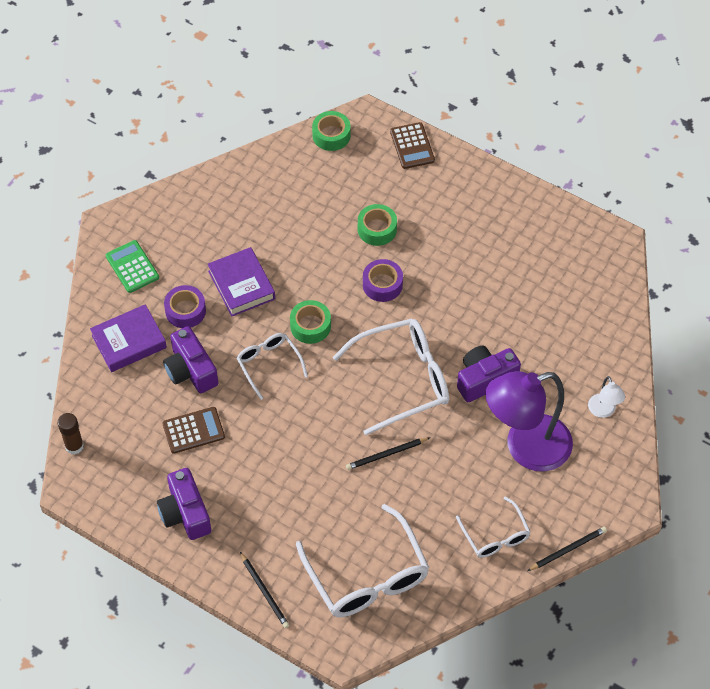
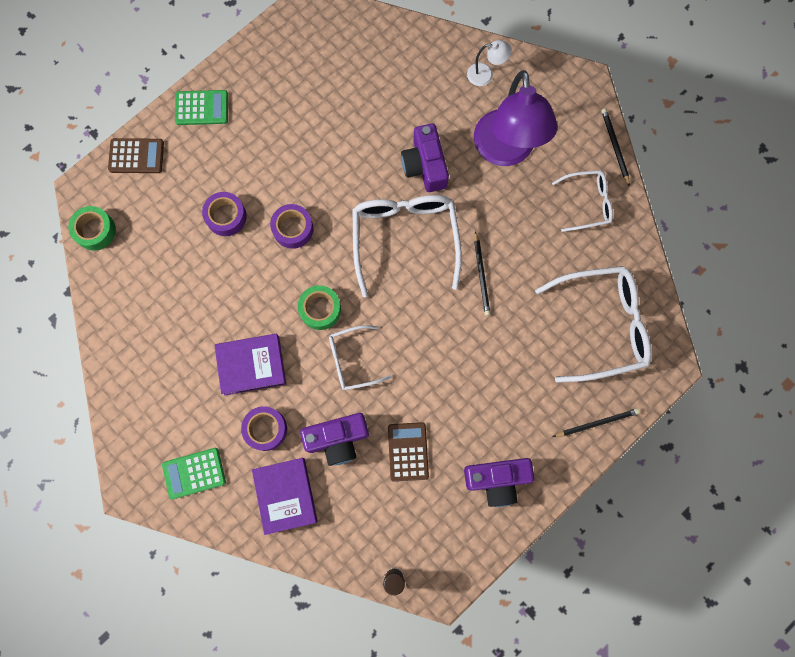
camera: 75 degrees left, 20 degrees up
green tape [358,204,397,246] -> purple tape [202,192,247,236]
none -> green calculator [175,90,228,125]

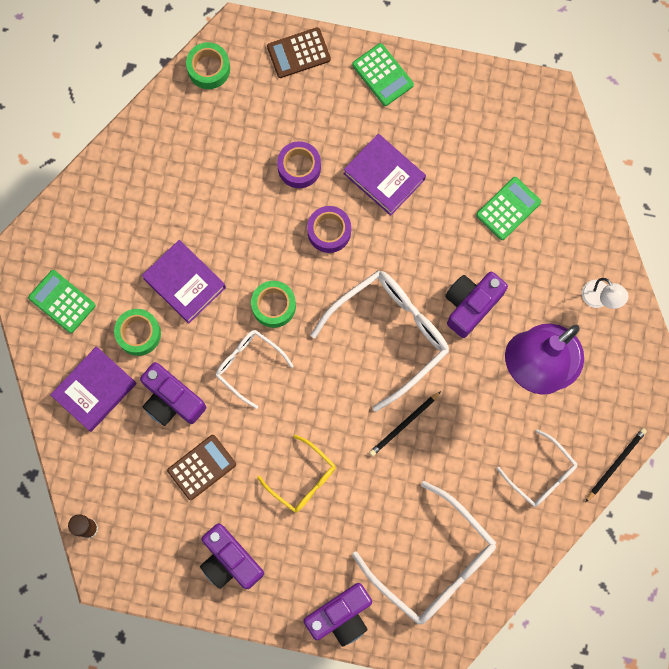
camera: 55 degrees right, 0 degrees up
brown calculator [108,138,164,173] -> brown calculator turned 105 degrees clockwise [267,27,331,78]
purple tape [241,406,287,451] -> green tape [114,309,161,356]
black pencil [553,408,640,437] -> purple camera [304,583,372,647]
none -> yellow glasses [257,435,336,513]
none -> purple book [344,134,426,216]
none -> green calculator [476,177,541,240]

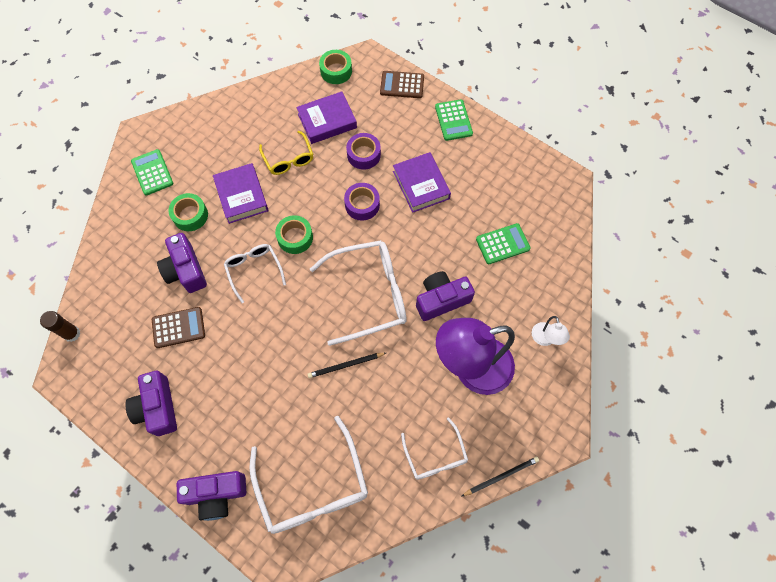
camera: 25 degrees right, 10 degrees down
purple book [50,346,136,432] -> purple book moved to [296,91,357,144]
yellow glasses [257,435,336,513] -> yellow glasses moved to [259,131,314,175]

